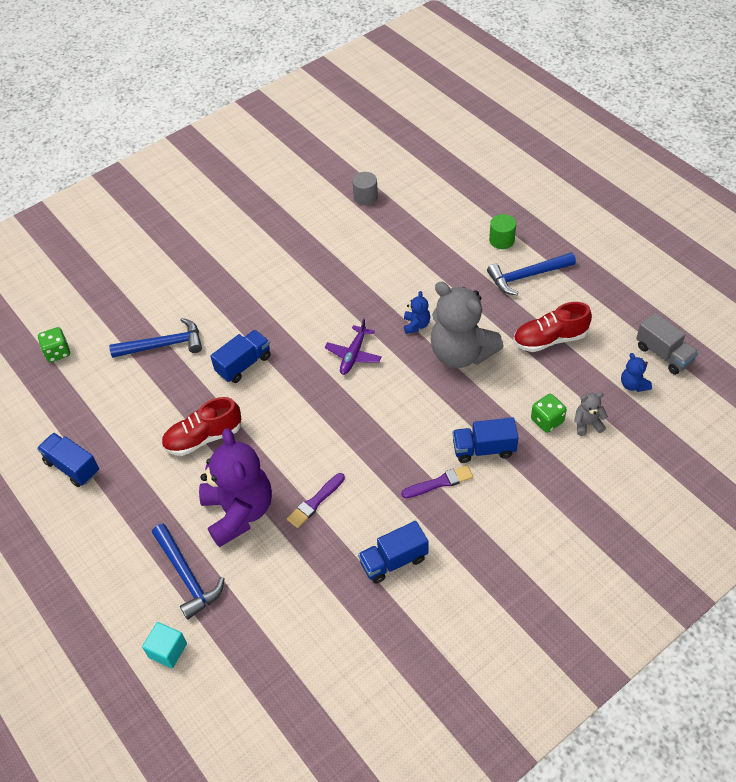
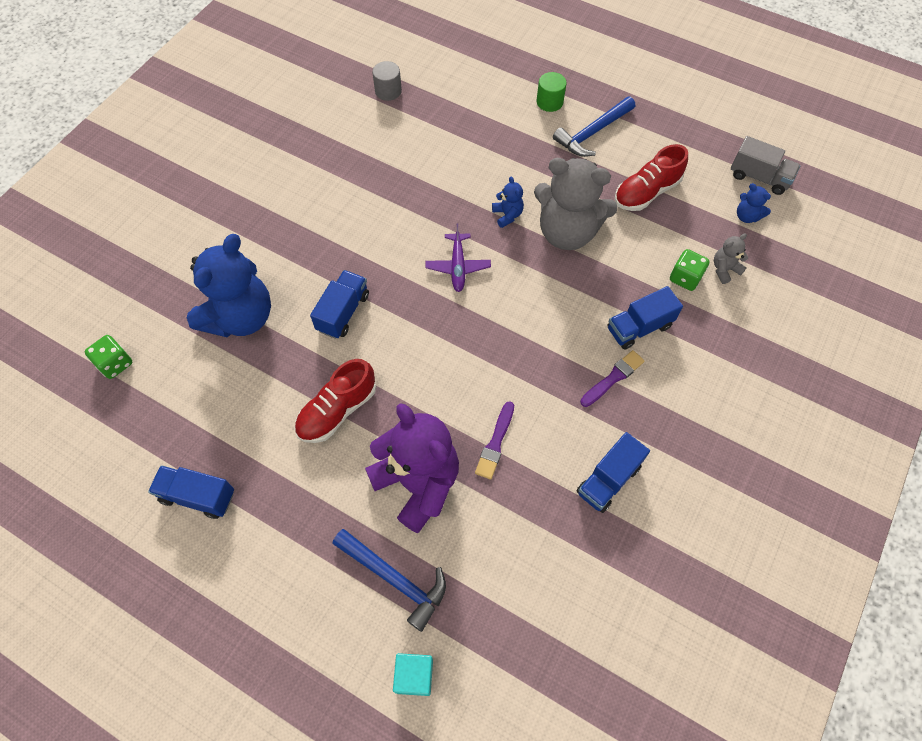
camera: 25 degrees left, 10 degrees up
blue hammer [109,318,202,358] -> blue teddy bear [187,234,271,338]

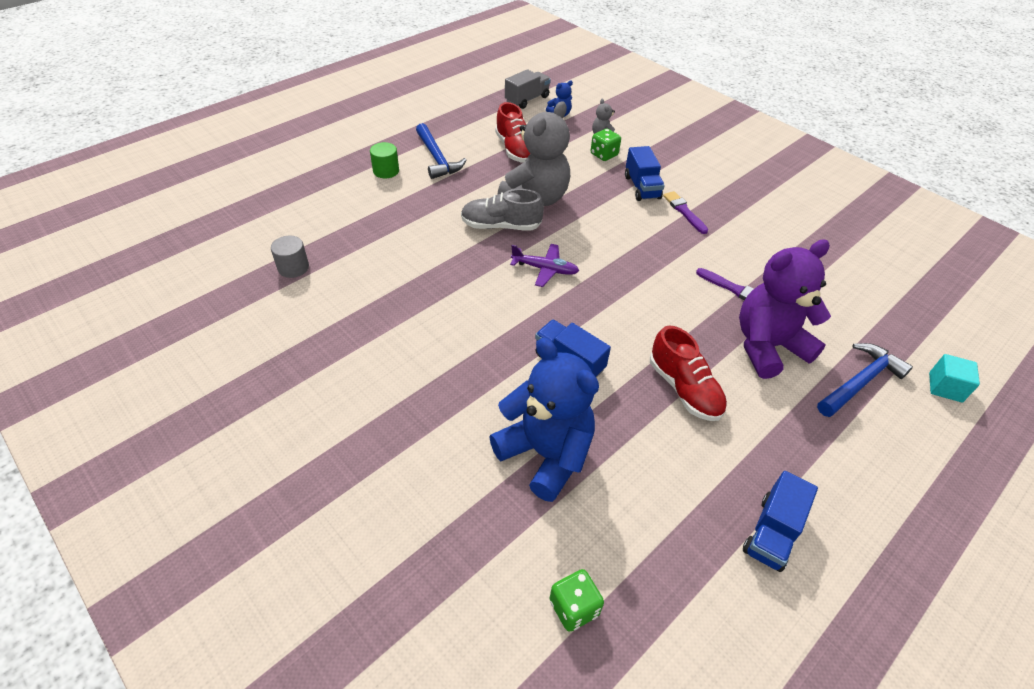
camera: 75 degrees left, 15 degrees down
blue teddy bear [492,176,524,228] -> grey shoe [461,189,544,231]
blue truck [577,432,650,513] -> none

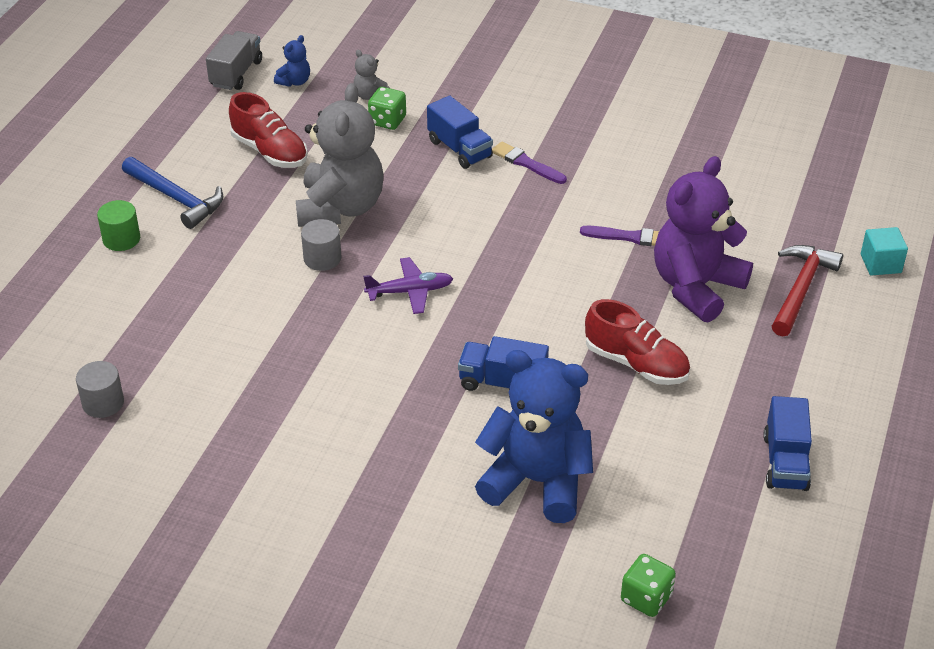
camera: 25 degrees left, 5 degrees down
grey shoe [461,189,544,231] -> grey cylinder [301,219,341,271]
blue hammer [817,343,913,417] -> red hammer [772,245,843,337]

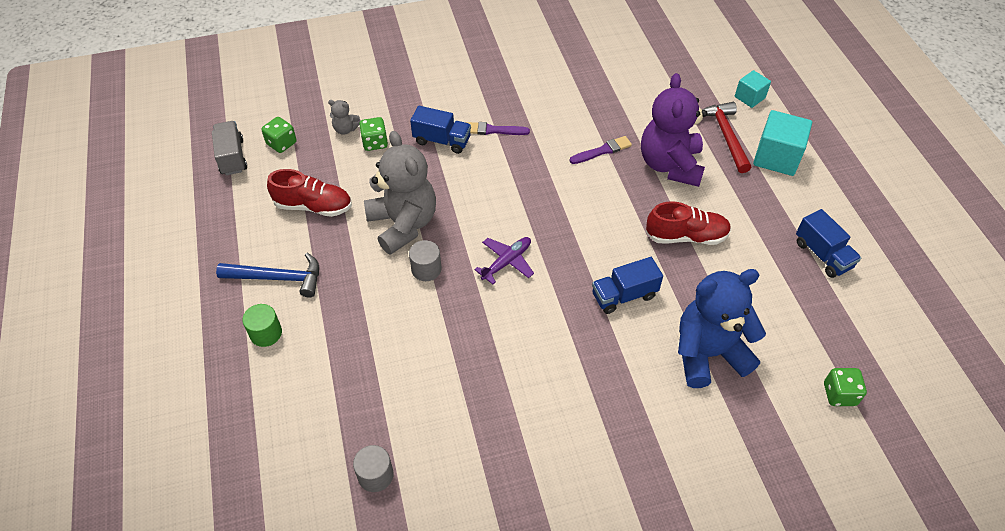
camera: 35 degrees left, 10 degrees up
blue teddy bear [274,35,310,87] -> green dice [261,117,297,153]
none -> turquoise cube [753,110,812,176]

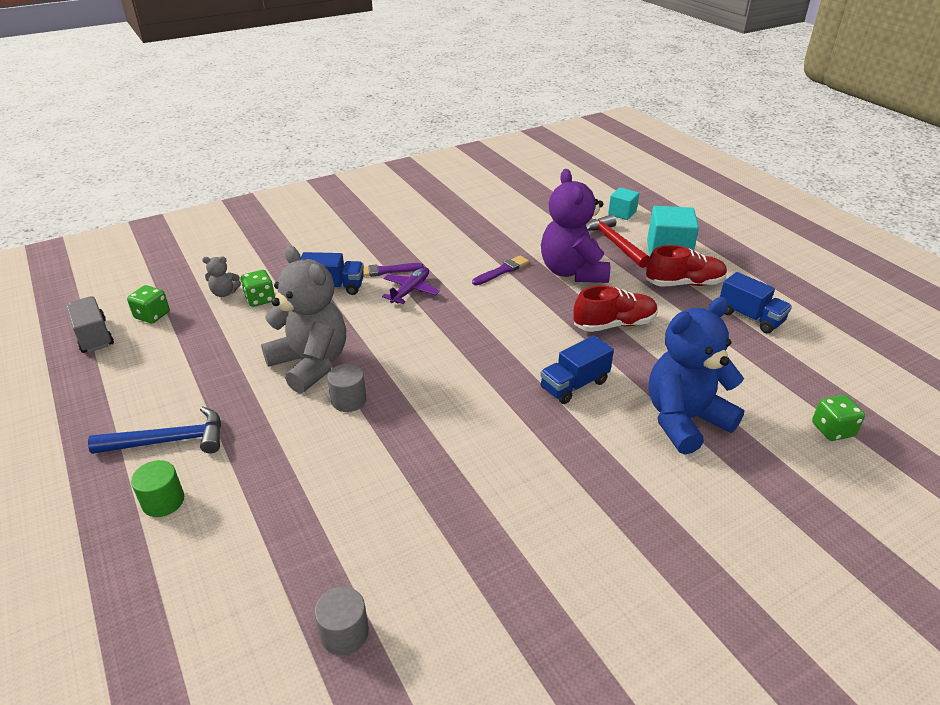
camera: 15 degrees left, 15 degrees down
red shoe [267,169,352,217] -> red shoe moved to [646,245,727,286]
purple plane [474,237,534,284] -> purple plane moved to [382,267,440,304]

